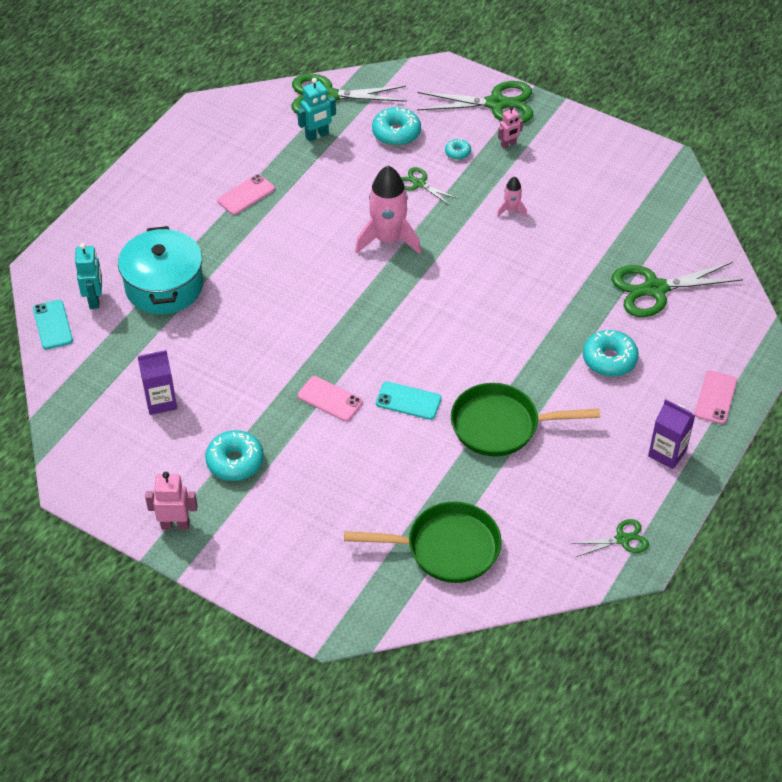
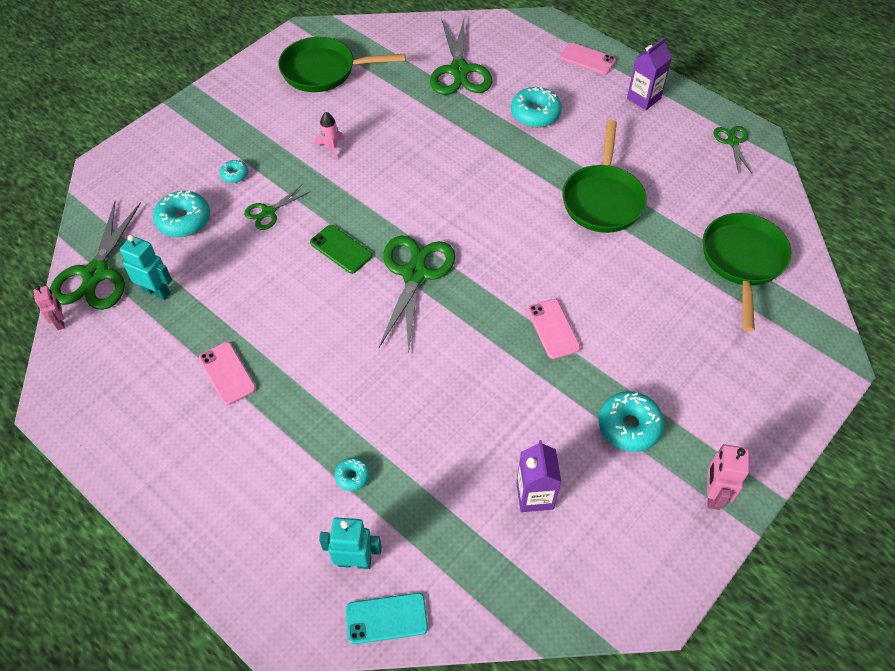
camera: 80 degrees left, 5 degrees up
turquoise pot [118,226,203,315] -> turquoise donut [335,457,370,491]
turquoise robot [297,78,336,142] -> turquoise robot turned 45 degrees counterclockwise [120,234,172,300]
pink phone [298,376,363,421] -> pink phone turned 60 degrees counterclockwise [527,299,581,359]
pink rocket [355,166,421,254] -> green phone [310,225,372,274]
turquoise phone [376,382,442,420] -> none
green scissors [417,81,533,123] -> green scissors moved to [379,236,455,354]
pink robot [498,107,523,148] -> pink robot moved to [34,286,65,330]
none -> green pan [278,37,405,92]

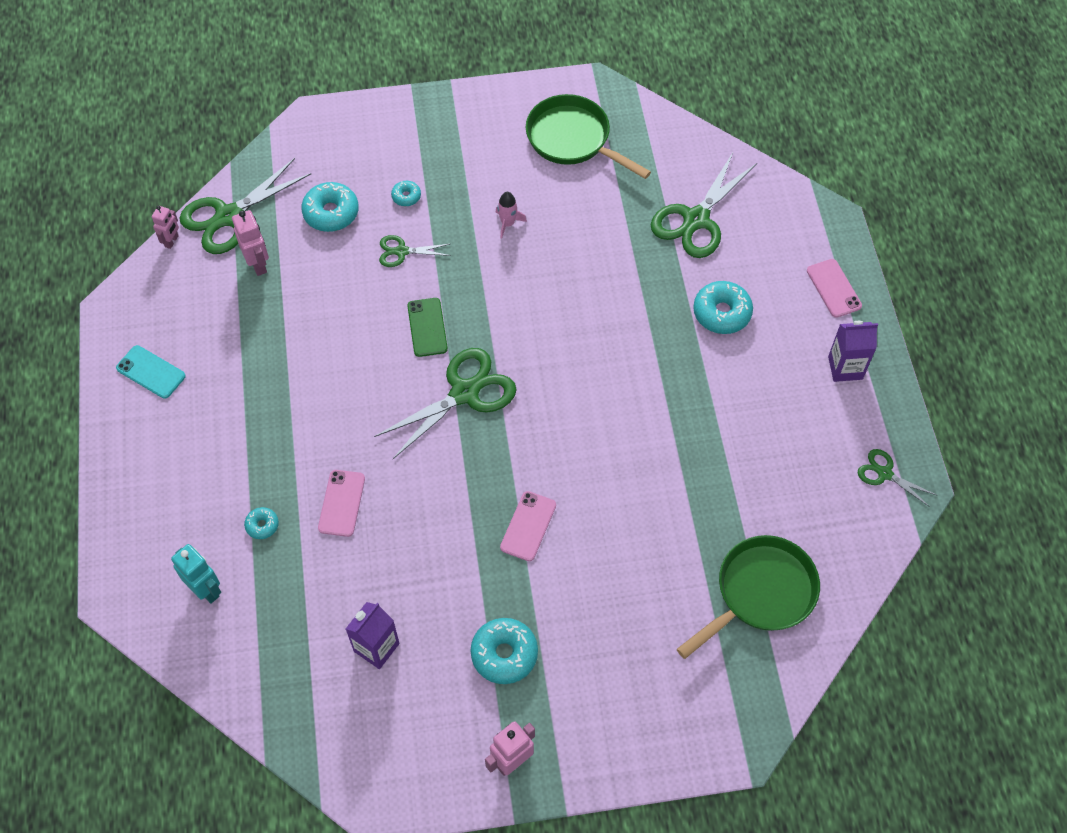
camera: 40 degrees right, 5 degrees up
turquoise robot [120,234,172,300] -> pink robot [232,210,269,276]
pink phone [199,342,256,405] -> pink phone moved to [318,470,365,537]
turquoise phone [346,593,428,644] -> turquoise phone moved to [116,345,186,399]
green pan [562,120,647,233] -> none
green scissors [714,126,752,174] -> green scissors turned 90 degrees counterclockwise [858,449,936,507]

